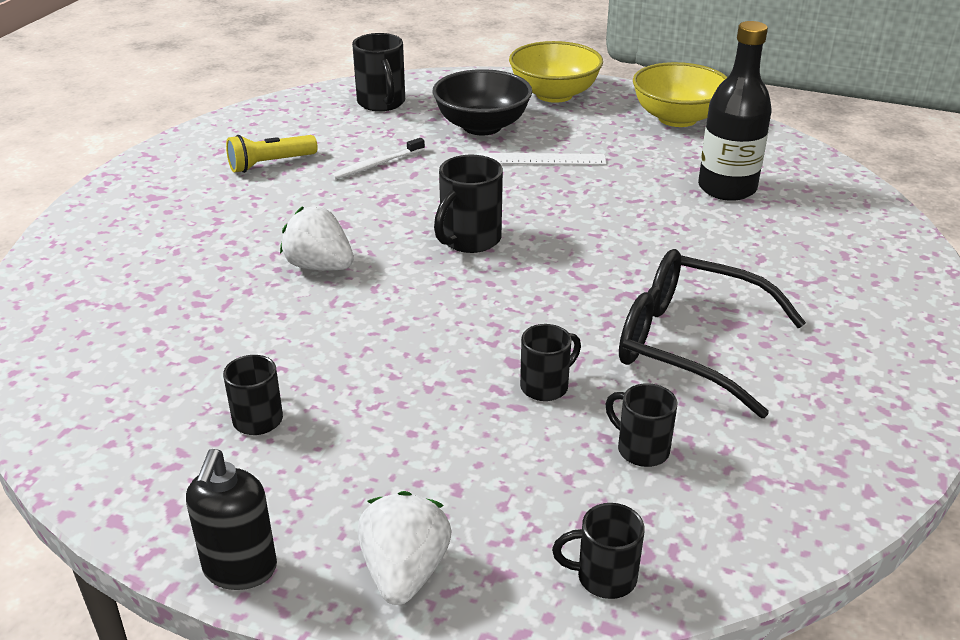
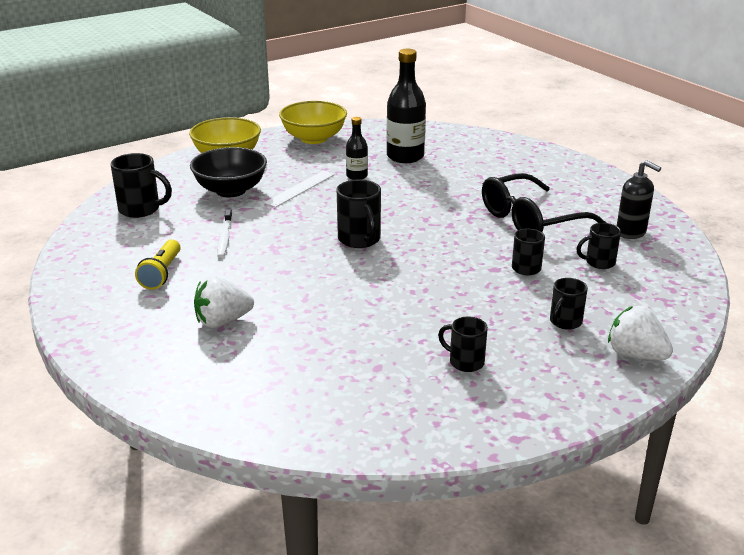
camera: 55 degrees left, 5 degrees down
black soap dispenser [186,449,277,590] -> black soap dispenser moved to [617,160,661,239]
white strawberry [280,206,354,271] -> white strawberry moved to [194,277,254,328]
black mug [552,503,645,599] -> black mug moved to [550,278,588,330]
none -> black bottle [346,117,368,180]

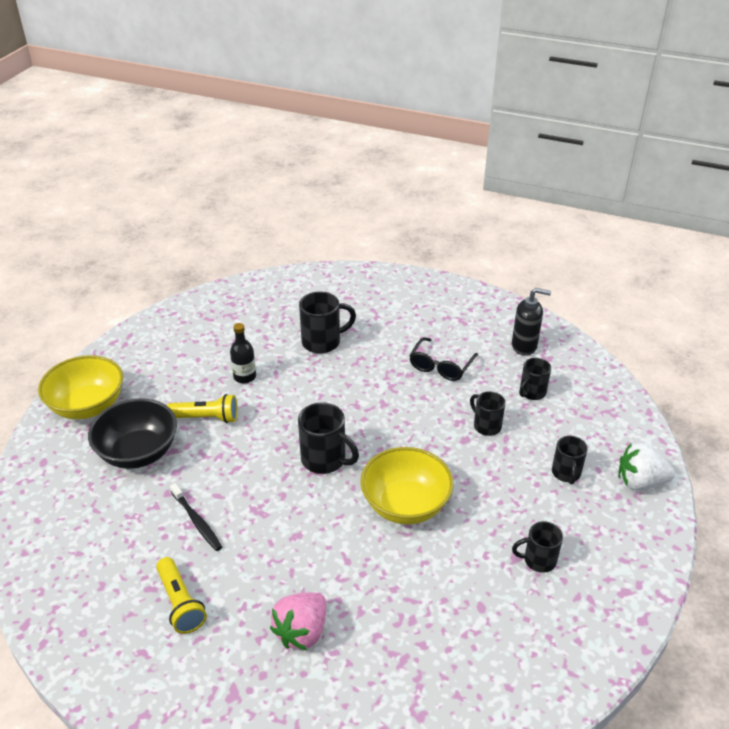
camera: 35 degrees left, 10 degrees up
black mug [110,153,172,218] -> black mug moved to [299,292,356,354]
white strawberry [194,277,254,328] -> pink strawberry [270,592,326,650]
white toothbrush [217,209,232,258] -> black toothbrush [170,483,222,551]
white ruler [264,170,335,207] -> yellow flashlight [167,394,238,423]
yellow bowl [279,101,347,144] -> yellow bowl moved to [360,447,453,524]
black bottle [386,49,426,163] -> none
black glasses [482,173,607,232] -> black glasses [410,337,478,381], size x0.60

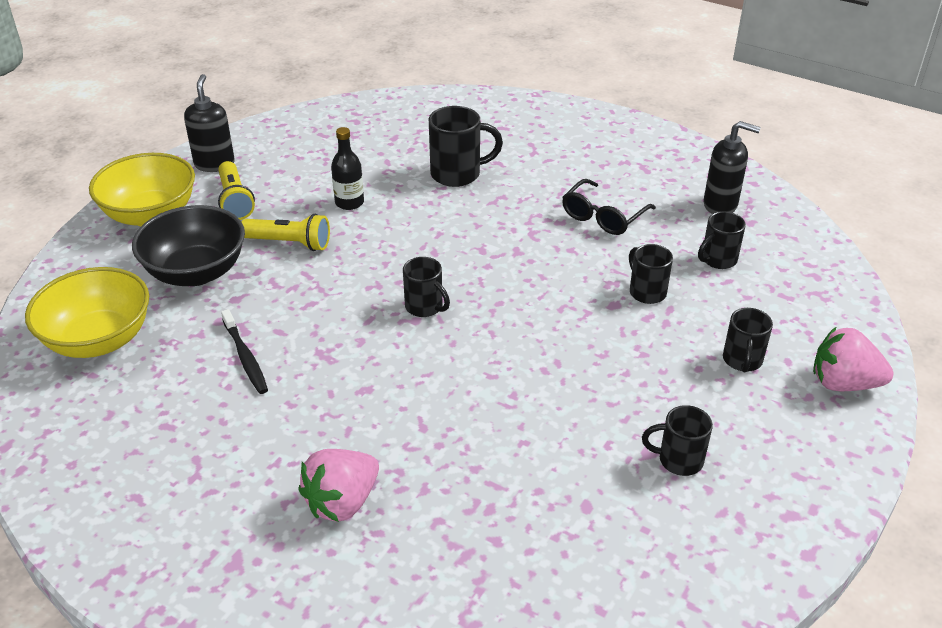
camera: 10 degrees right, 0 degrees up
yellow flashlight [156,557,207,634] -> yellow flashlight moved to [218,161,255,220]
black mug [298,402,359,474] -> black mug [403,257,450,317], size x0.65
yellow bowl [360,447,453,524] -> yellow bowl moved to [25,267,149,358]
white strawberry [618,443,675,490] -> pink strawberry [813,326,894,391]
none -> black soap dispenser [184,74,235,172]

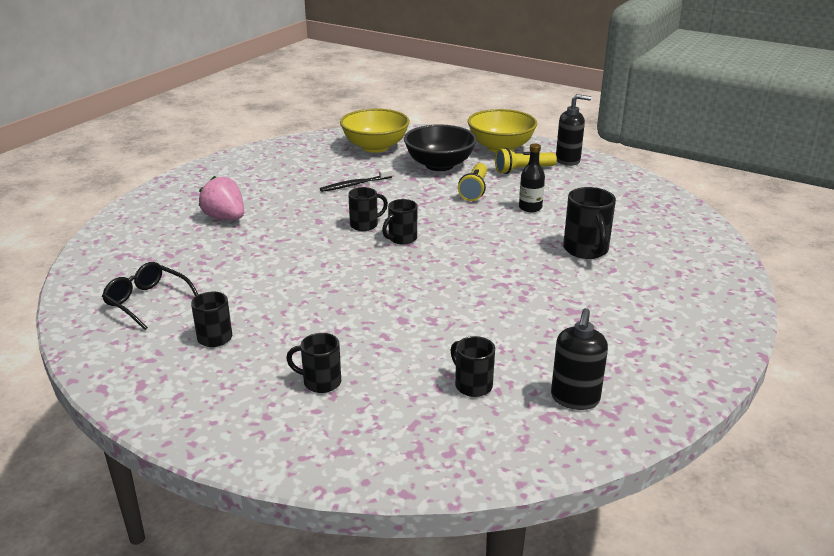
camera: 90 degrees right, 10 degrees down
black glasses [562,179,656,235] -> black glasses moved to [102,262,199,330]
black mug [629,244,673,304] -> black mug moved to [348,187,388,231]
pink strawberry [813,326,894,391] -> none

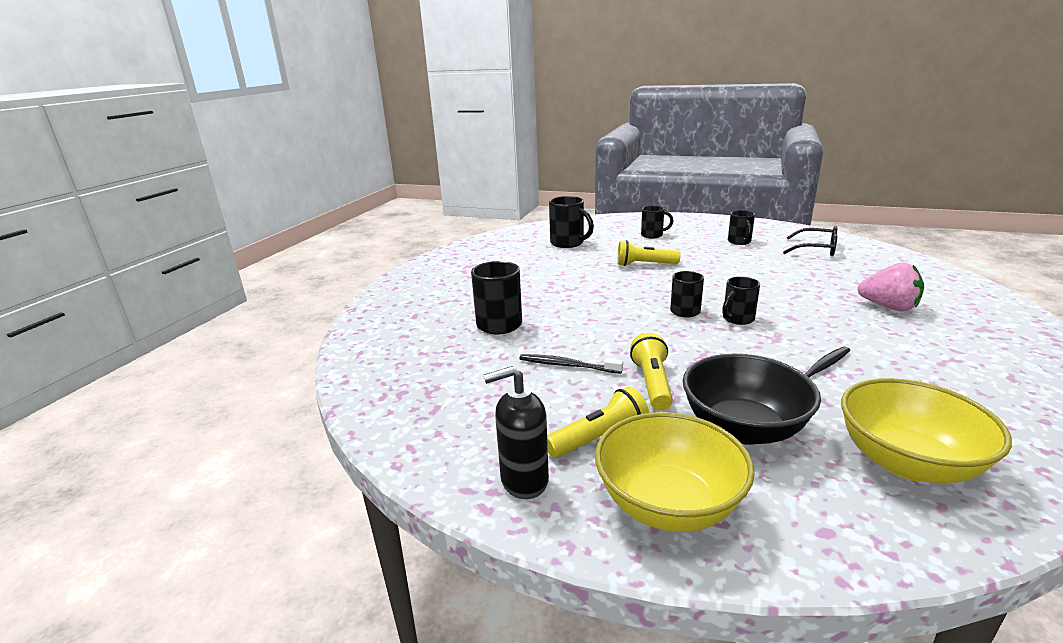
camera: 170 degrees right, 5 degrees down
black mug [450,336,495,397] -> black mug [549,196,594,248], size x1.54
black bottle [519,144,545,212] -> black toothbrush [519,354,623,374]
black soap dispenser [551,308,608,410] -> none
none -> yellow flashlight [617,240,681,266]

